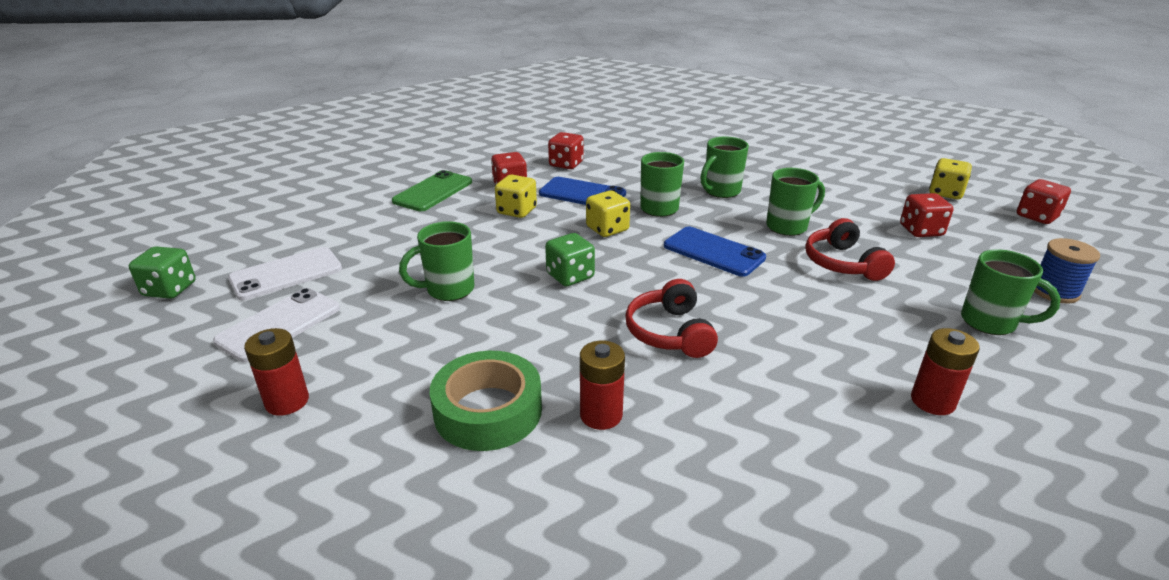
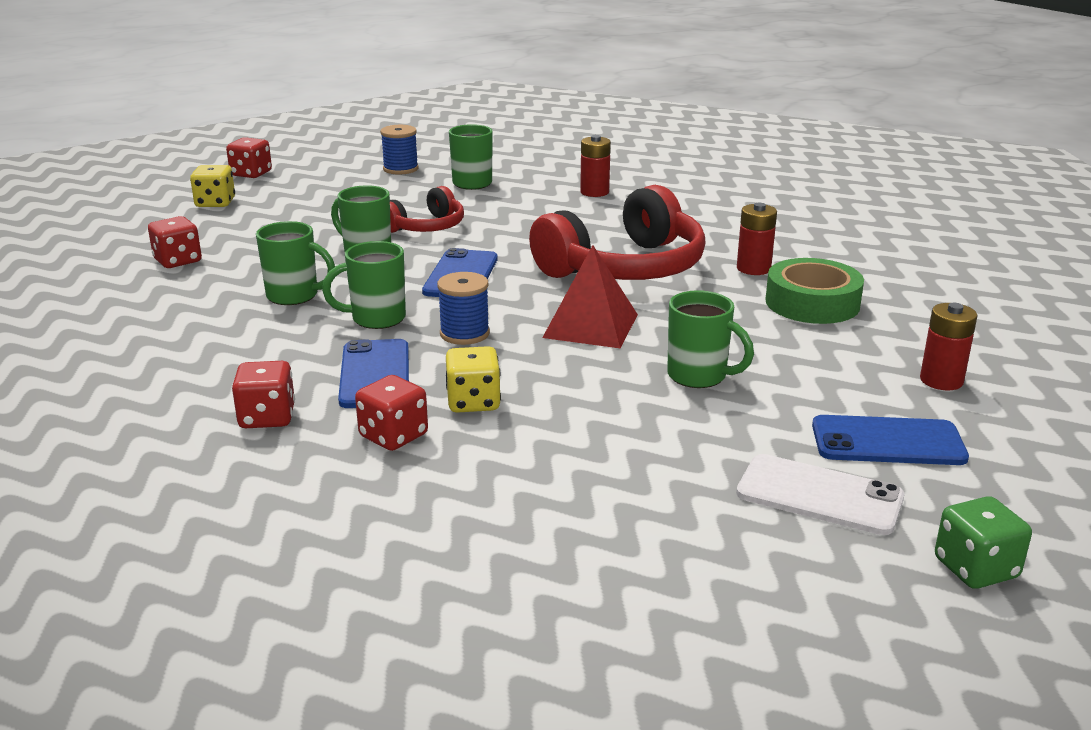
camera: 120 degrees left, 5 degrees down
white phone [213,288,340,362] -> blue phone [812,415,969,465]
green phone [392,170,472,211] -> none
green dice [545,233,595,286] -> red pyramid [542,245,638,348]
yellow dice [586,190,630,237] -> blue spool [437,272,490,345]
red headphones [625,279,718,358] -> red headphones [529,185,706,280], size x1.85
red dice [900,193,953,237] -> red dice moved to [148,216,202,268]

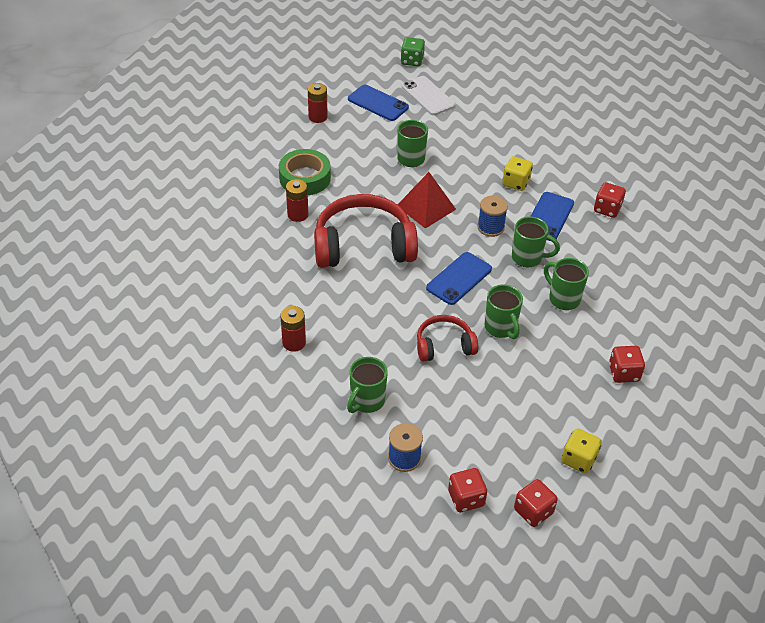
camera: 150 degrees left, 20 degrees up
red dice [355,375,428,451] -> red dice moved to [448,468,487,512]

